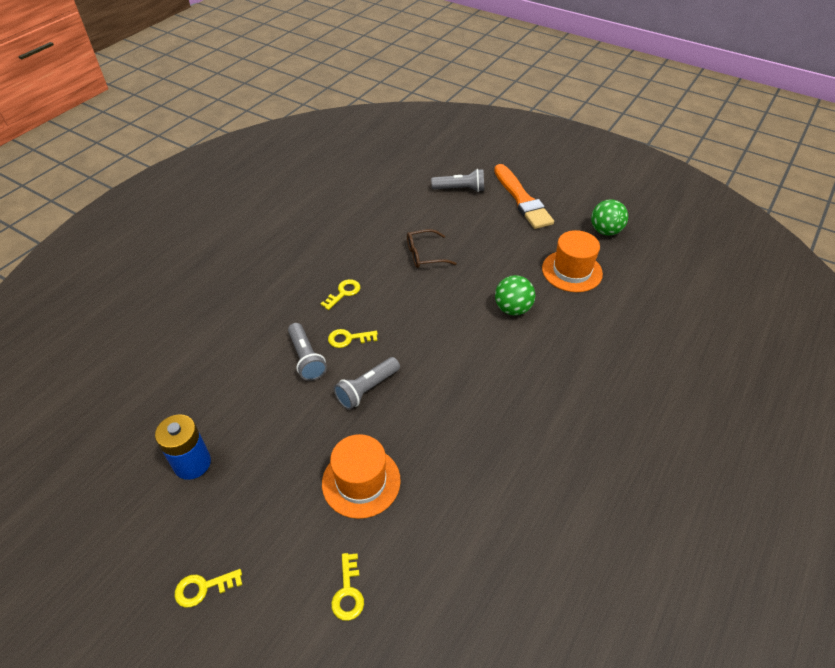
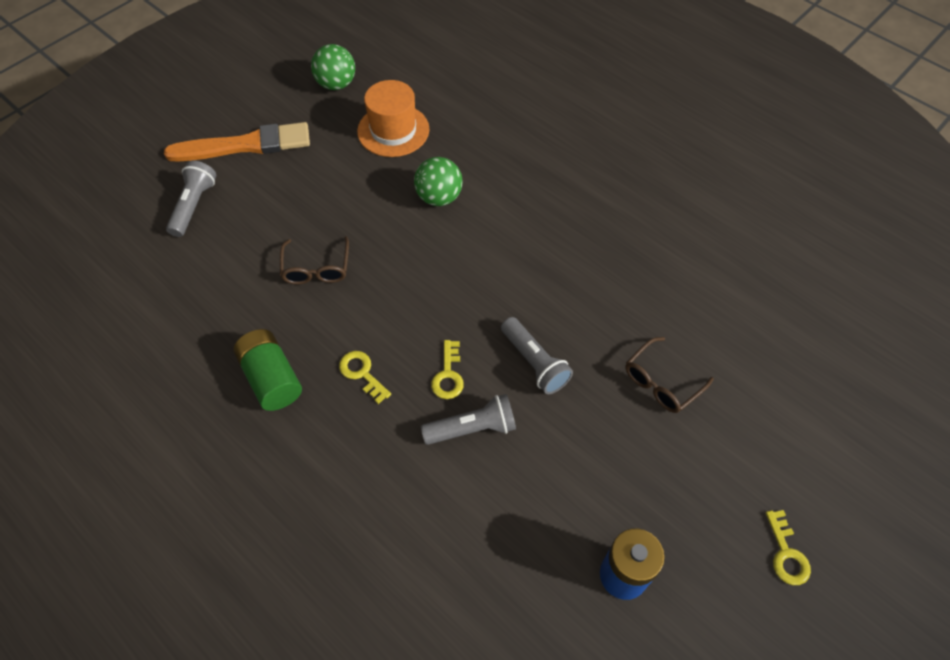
camera: 80 degrees left, 10 degrees up
orange hat [322,434,401,519] -> brown glasses [625,337,714,413]
yellow key [331,553,364,621] -> none
none -> green battery [233,329,302,411]

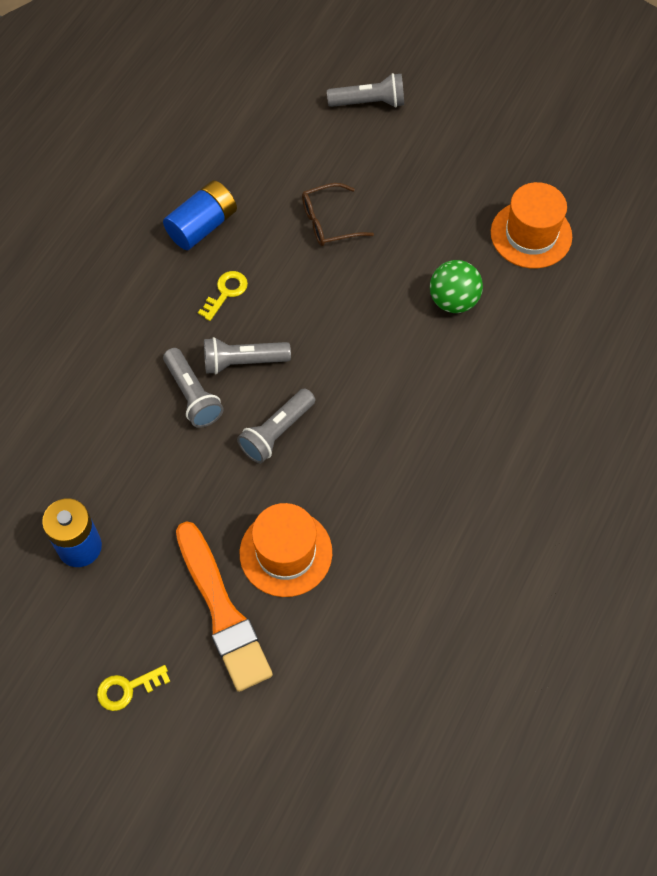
camera: 75 degrees right, 5 degrees up
orange brush [164,122,310,162] -> orange brush moved to [176,521,273,692]
green battery [233,329,302,411] -> blue battery [163,180,237,250]
green ball [311,44,355,90] -> none
yellow key [431,340,464,399] -> grey flashlight [204,337,291,374]
brown glasses [625,337,714,413] -> orange hat [240,503,332,597]

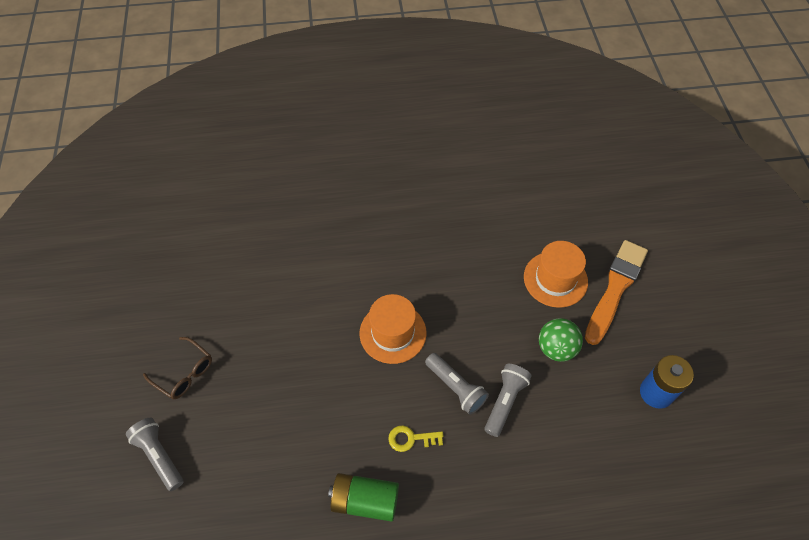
camera: 125 degrees left, 5 degrees down
yellow key [97,665,170,711] -> none
blue battery [163,180,237,250] -> green battery [328,473,399,522]
grey flashlight [237,388,315,463] -> none
brown glasses [302,183,374,246] -> brown glasses moved to [143,337,212,399]
green ball [430,260,483,313] -> green ball moved to [539,318,583,362]
orange hat [491,182,572,268] -> orange hat moved to [360,294,427,364]

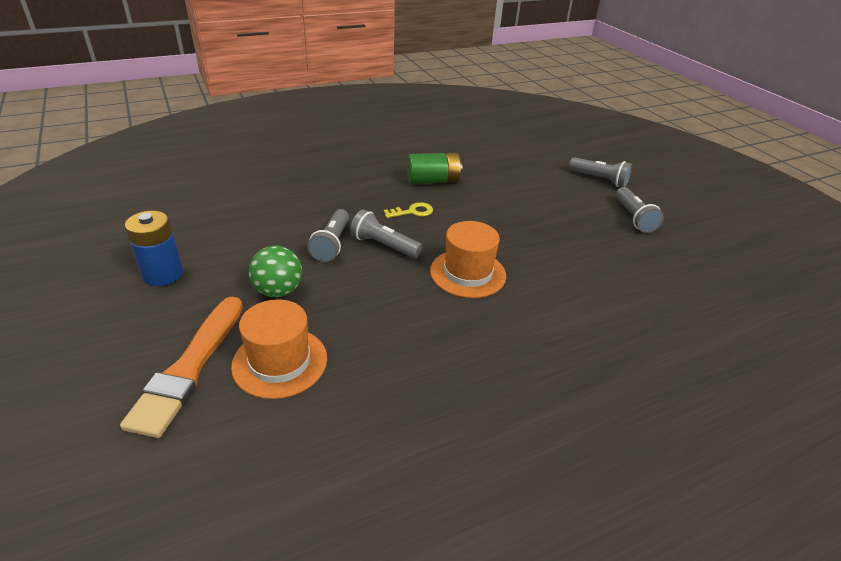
camera: 160 degrees right, 20 degrees down
brown glasses [143,337,212,399] -> grey flashlight [616,187,664,233]

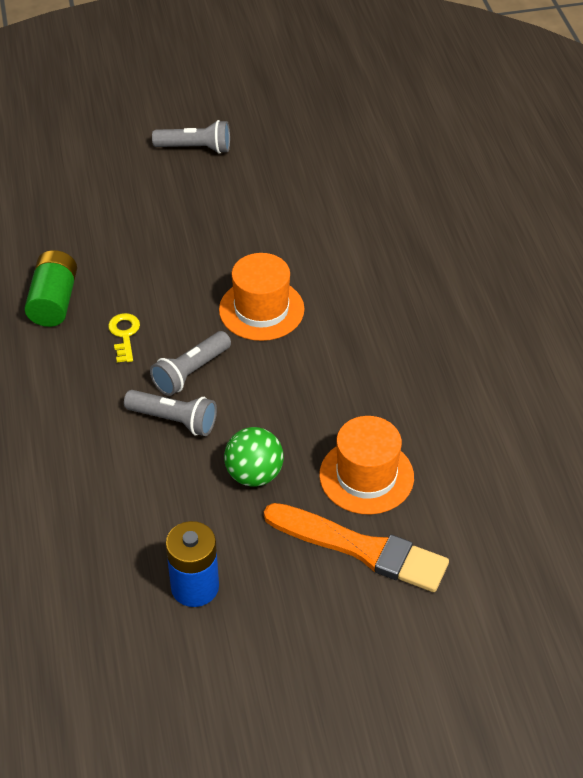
camera: 75 degrees left, 10 degrees up
grey flashlight [569,157,632,187] -> none

